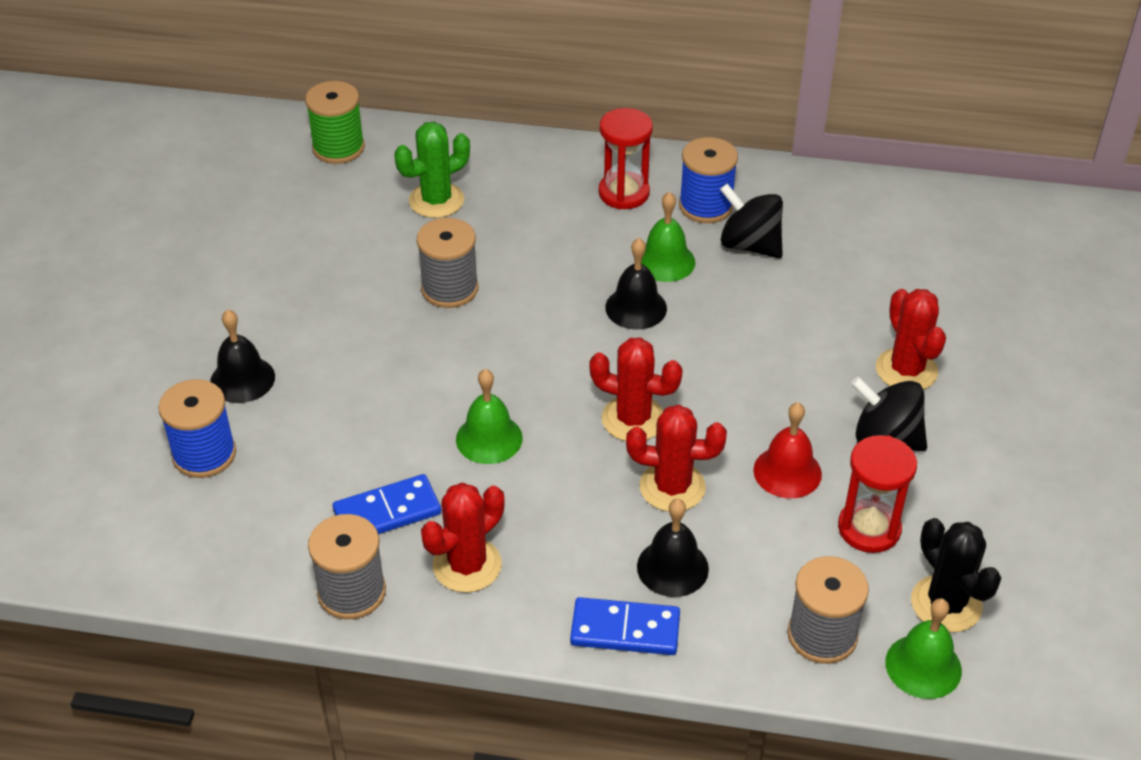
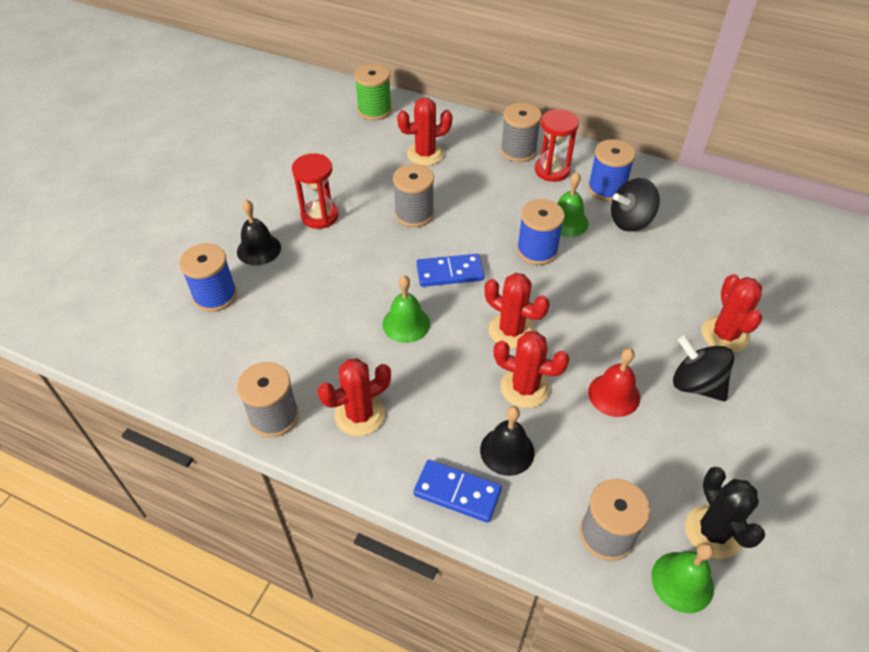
camera: 15 degrees right, 5 degrees up
blue domino [333,474,441,534] -> blue domino moved to [416,254,484,287]
green cactus [394,122,470,218] -> red cactus [397,98,452,166]
black bell [605,238,667,329] -> blue spool [517,199,565,265]
black spinning top [720,184,783,258] -> black spinning top turned 75 degrees counterclockwise [611,178,660,232]
red hourglass [838,435,917,553] -> red hourglass moved to [292,153,339,229]
none -> grey spool [501,103,542,162]

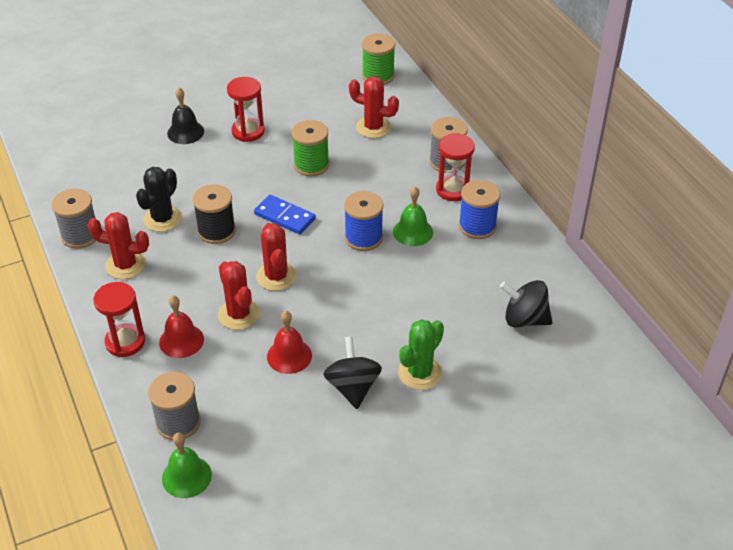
camera: 40 degrees right, 5 degrees down
blue spool [179,243,237,312] -> none
green bell [382,275,430,343] -> black spool [192,184,236,244]
grey spool [393,164,434,227] -> green spool [292,120,329,176]
blue domino [413,460,502,523] -> red hourglass [94,282,145,357]
black bell [480,406,535,476] -> red bell [159,296,204,358]
black spinning top [611,178,660,232] -> black spinning top moved to [500,280,553,328]
black cactus [685,467,765,559] -> black cactus moved to [136,167,182,232]
red cactus [701,274,762,353] -> green cactus [398,319,444,390]

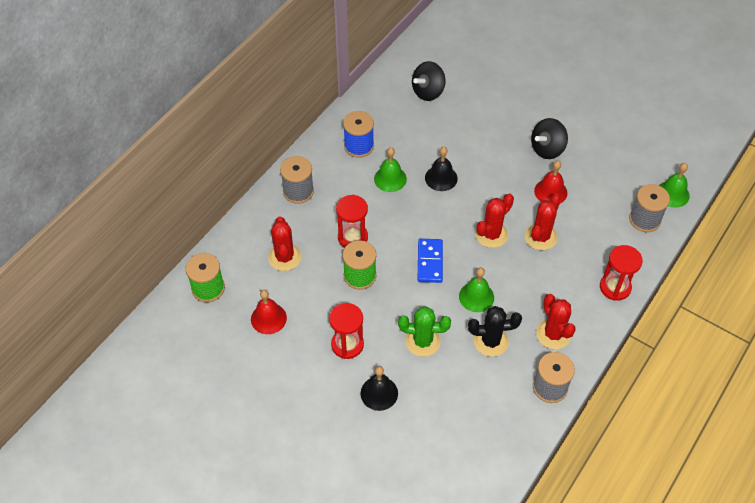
camera: 120 degrees left, 10 degrees up
red bell [159,296,204,358] -> red bell moved to [251,290,287,334]
black spool [192,184,236,244] -> green bell [459,268,494,312]
blue spool [344,191,383,251] -> none
green cactus [398,319,444,390] -> green cactus moved to [398,306,451,357]
red hourglass [436,133,475,201] -> red hourglass moved to [336,195,368,248]
black spinning top [500,280,553,328] -> black spinning top turned 60 degrees clockwise [412,61,445,101]
none -> black bell [425,147,458,191]

